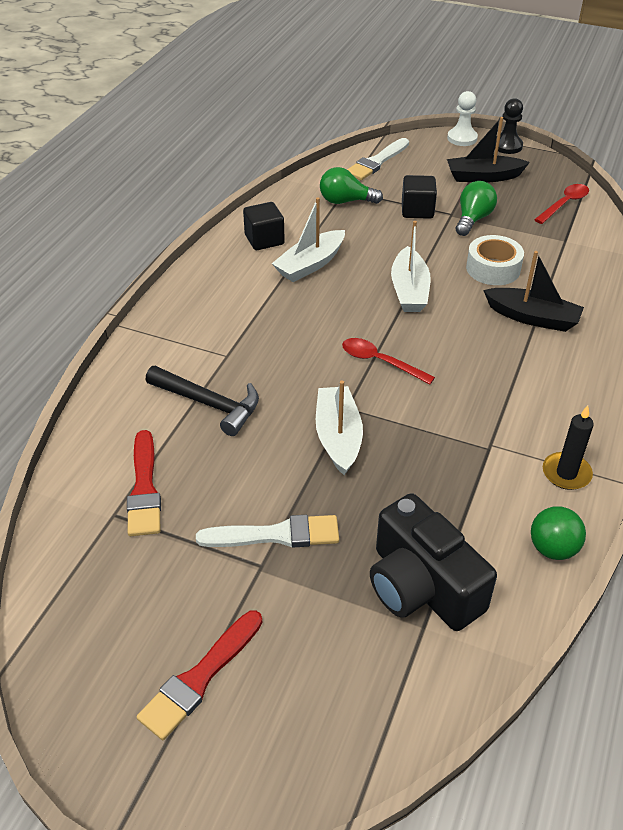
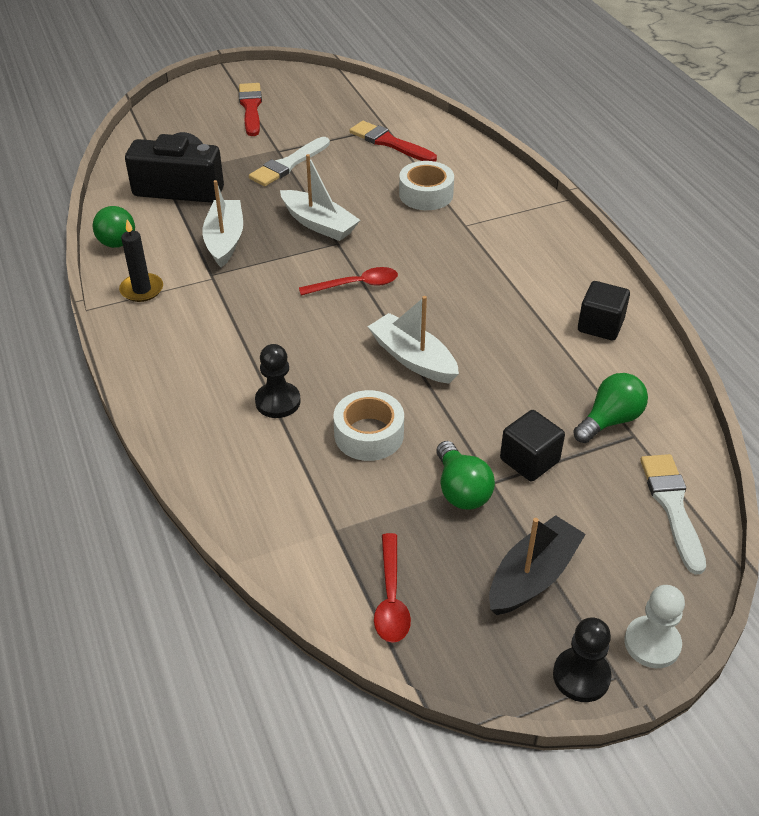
camera: 135 degrees right, 0 degrees up
black hammer [146,366,259,436] -> white tape [399,161,454,210]
white boat [272,197,345,282] -> white boat moved to [202,180,243,268]
black boat [483,251,584,332] -> black pawn [255,344,300,418]

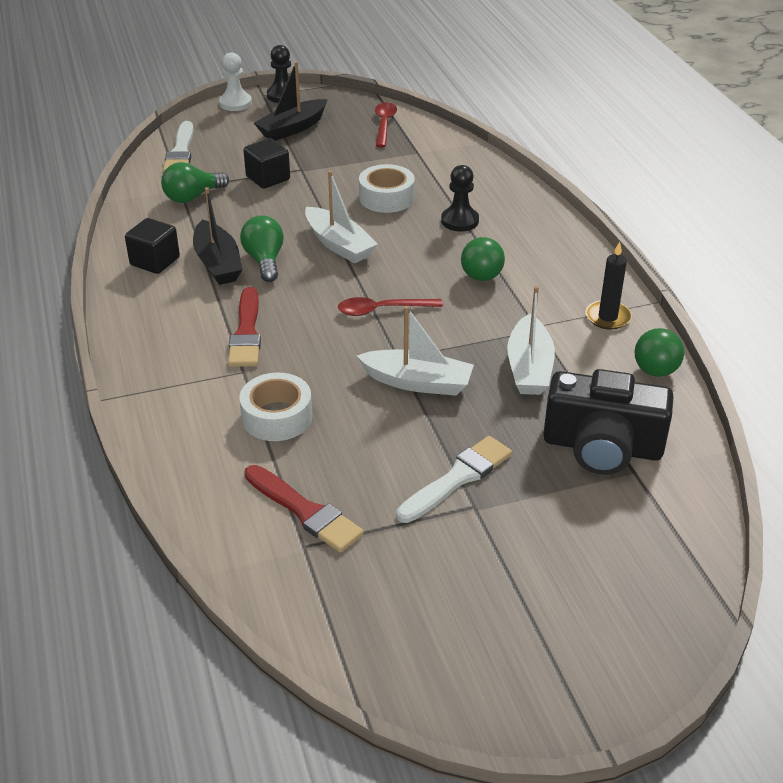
camera: 175 degrees left, 5 degrees down
red brush [239,83,262,136] -> red brush moved to [228,287,261,367]
white boat [280,154,360,241] -> white boat turned 150 degrees clockwise [357,306,474,396]
green light bulb [436,441,495,509] -> green light bulb moved to [240,215,284,282]
none -> black boat [193,187,242,285]
none -> green ball [461,237,505,281]

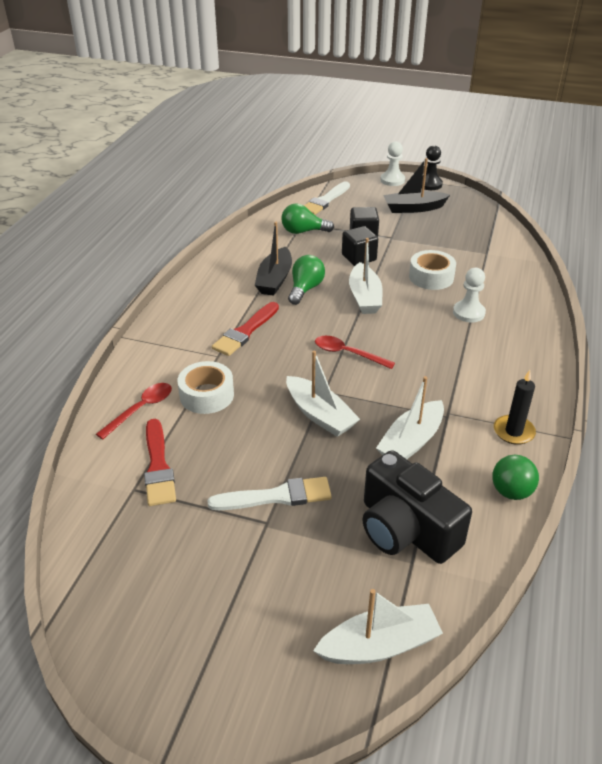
camera: 35 degrees right, 0 degrees up
black cube [125,218,180,274] -> black cube moved to [342,226,378,266]
red spoon [375,102,397,147] -> red spoon moved to [96,383,172,439]
black pawn [441,165,479,231] -> white pawn [453,268,486,322]
green ball [461,237,505,281] -> none
none -> white boat [313,589,443,664]

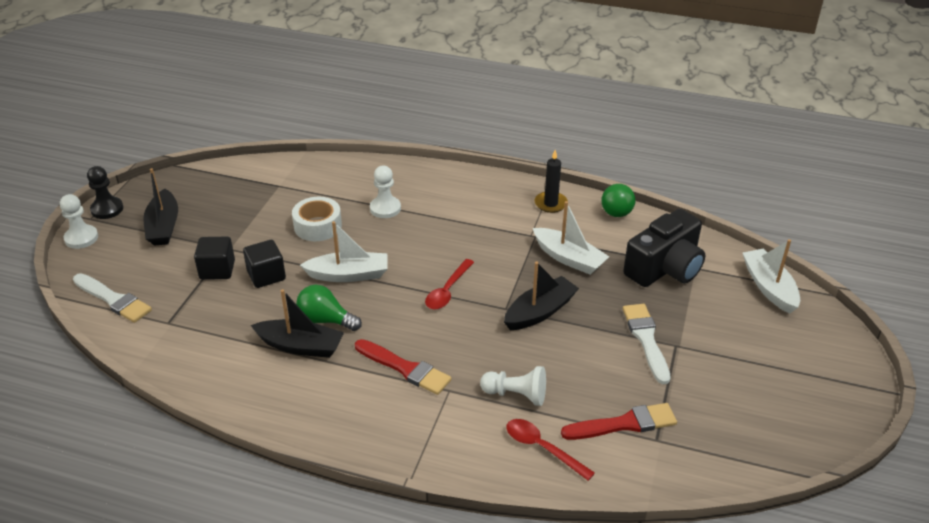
camera: 90 degrees left, 0 degrees up
white tape [177,361,234,414] -> white pawn [480,366,546,406]
green light bulb [281,203,334,234] -> none
white boat [286,350,360,437] -> black boat [504,262,579,330]

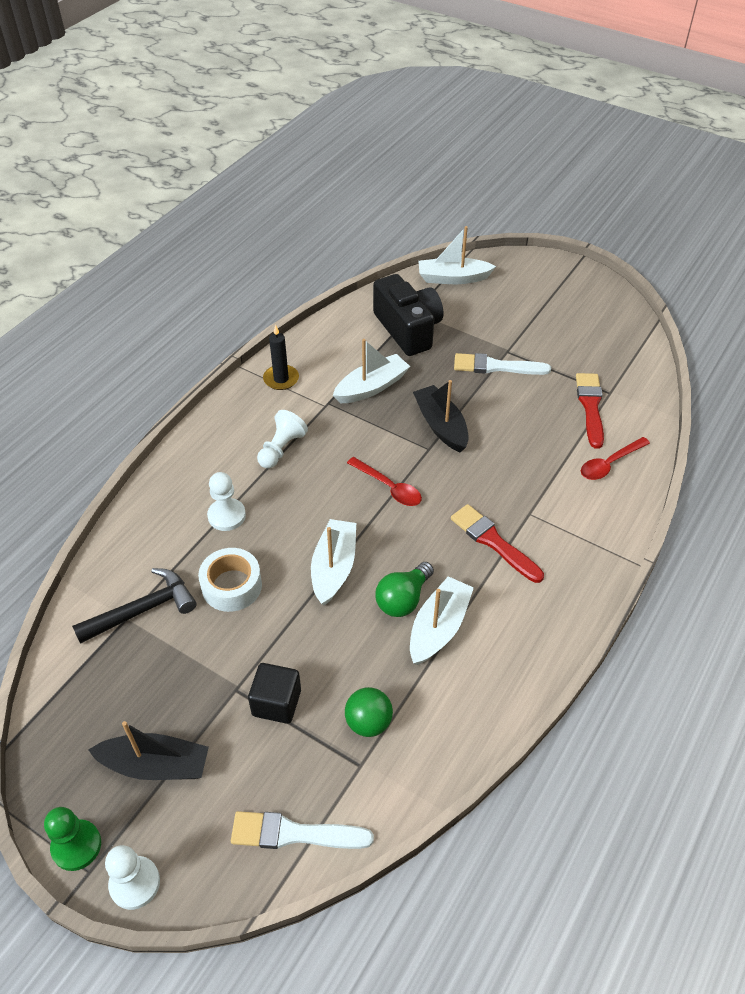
camera: 75 degrees left, 10 degrees up
white brush [73,273,152,323] -> white brush turned 135 degrees counterclockwise [231,811,374,849]
black pawn [87,166,123,219] -> green pawn [44,807,101,871]
black cube [243,240,286,288] -> none
black boat [251,289,344,358] -> white boat [410,576,474,665]
red brush [355,339,452,395] -> red brush turned 90 degrees counterclockwise [451,504,544,583]
white pawn [480,366,546,406] -> white pawn moved to [257,410,308,468]
green ball [601,184,635,217] -> green ball moved to [345,687,393,737]
none -> black hammer [72,568,197,644]

